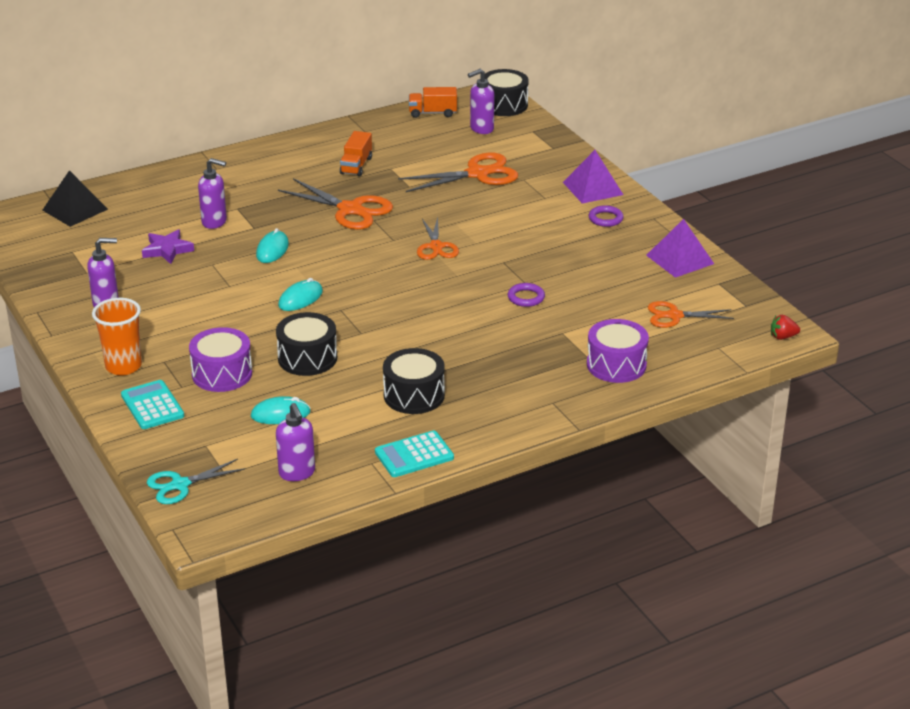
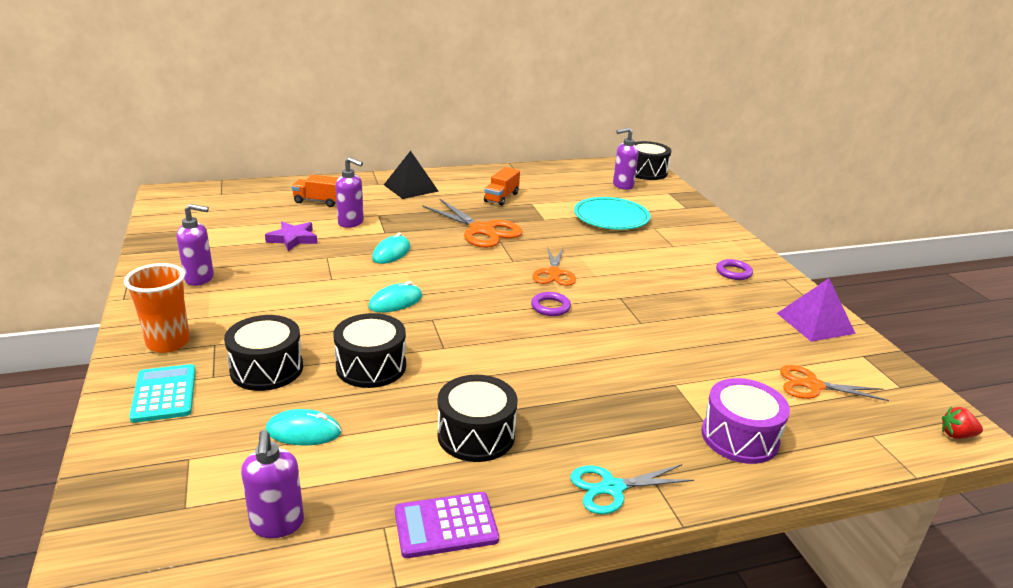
camera: 10 degrees right, 5 degrees down
black pyramid [42,170,108,227] -> black pyramid moved to [384,151,439,199]
turquoise scissors [147,459,245,504] -> turquoise scissors moved to [570,464,694,514]
purple drum [189,327,252,392] -> black drum [224,315,303,391]
turquoise calculator [375,430,454,477] -> purple calculator [395,492,499,558]
orange scissors [398,153,518,192] -> turquoise plate [574,197,650,230]
orange truck [409,87,457,118] -> orange truck moved to [292,175,338,207]
purple ring [508,283,545,307] -> purple ring moved to [531,292,571,316]
purple pyramid [563,150,623,204] -> none

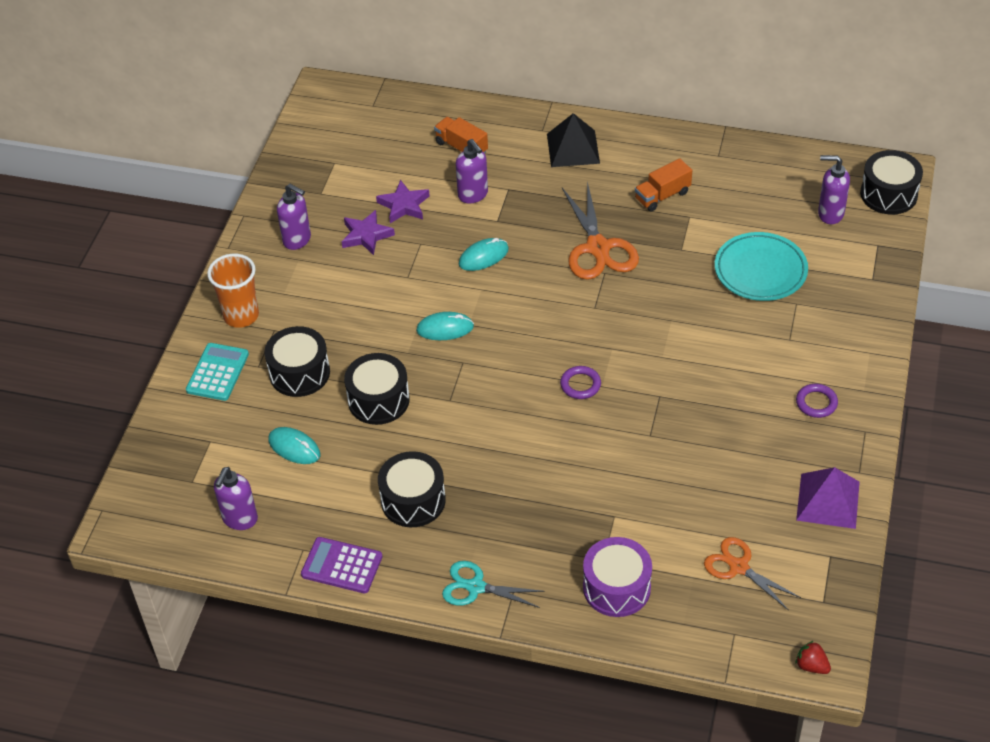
camera: 35 degrees right, 20 degrees up
orange scissors [532,246,576,286] -> none
none -> purple star [342,210,395,255]

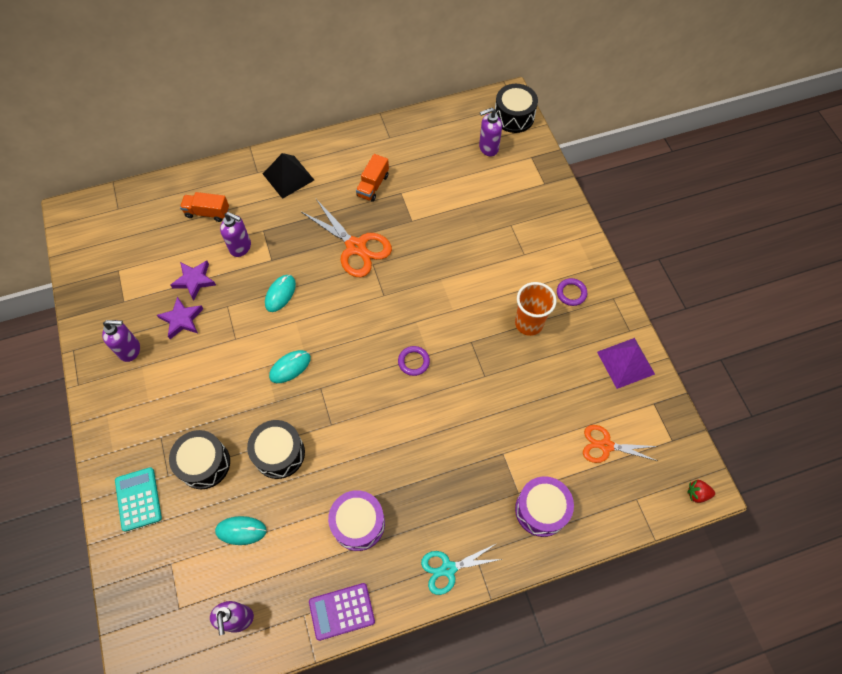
camera: 35 degrees left, 15 degrees up
orange cup [207,254,259,328] -> orange cup moved to [515,282,557,336]
black drum [378,451,446,527] -> purple drum [328,490,385,551]
turquoise plate [715,232,808,301] -> none

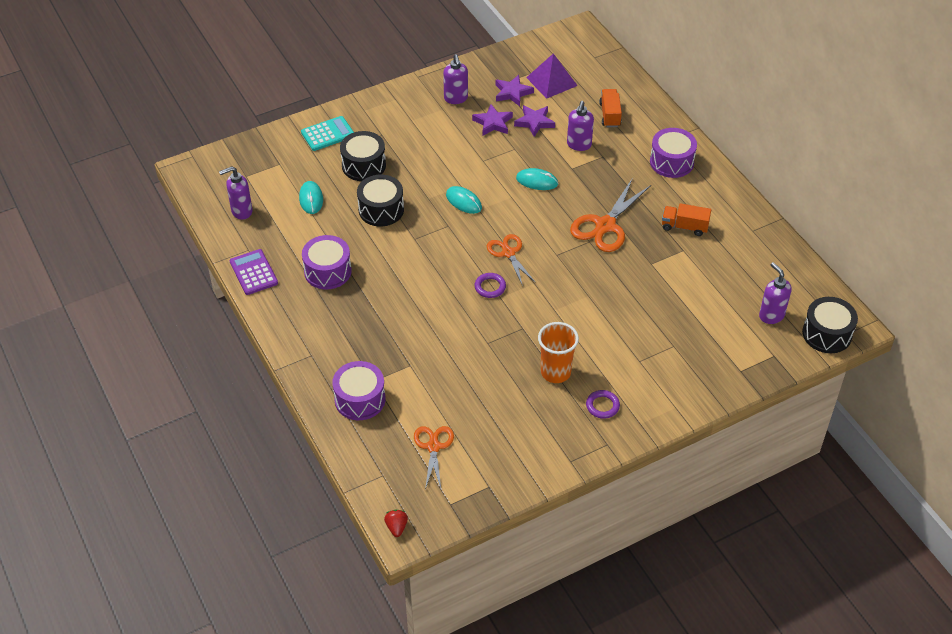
camera: 80 degrees right, 15 degrees down
black pyramid [263,153,314,199] -> purple drum [650,128,697,178]
turquoise scissors [421,544,502,595] -> none
purple pyramid [597,338,655,389] -> purple pyramid moved to [526,53,578,99]
none -> orange scissors [487,234,536,286]
none -> purple star [496,75,534,106]

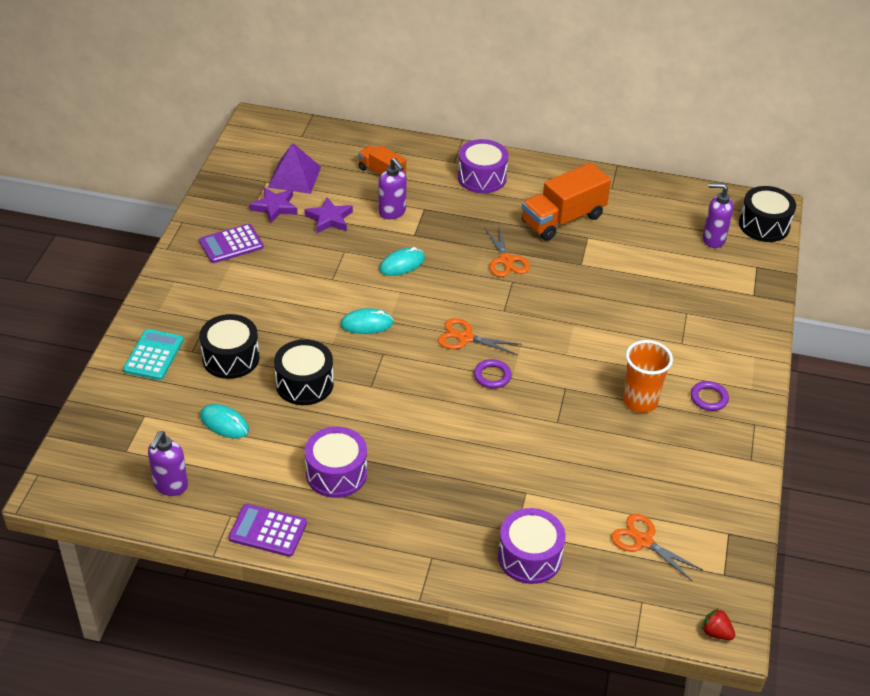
camera: 50 degrees left, 5 degrees down
purple soap dispenser [443,54,468,104] -> purple calculator [199,224,264,263]
purple star [472,104,513,136] -> none
orange scissors [570,179,651,252] -> orange scissors [484,224,530,277], size x0.64
orange truck [662,203,711,236] -> orange truck [522,163,611,241], size x1.70

